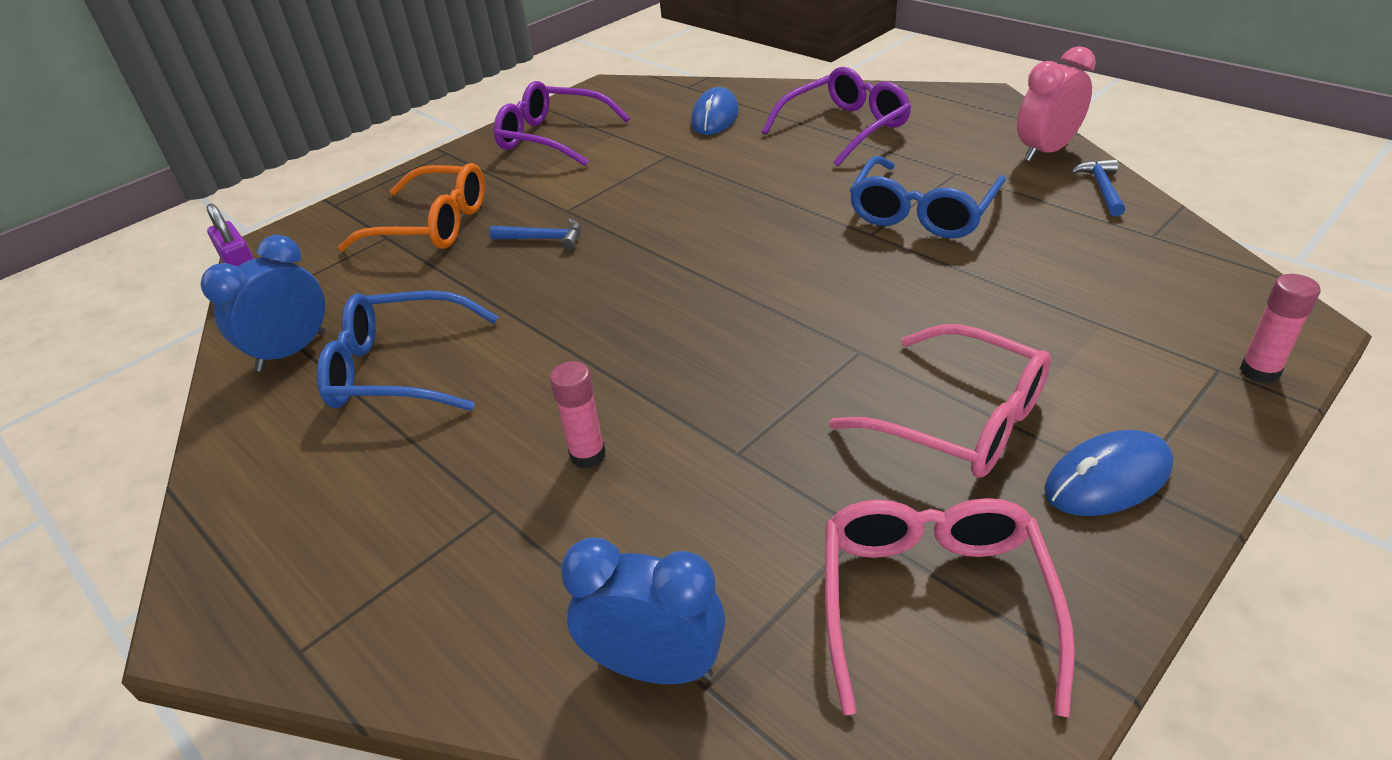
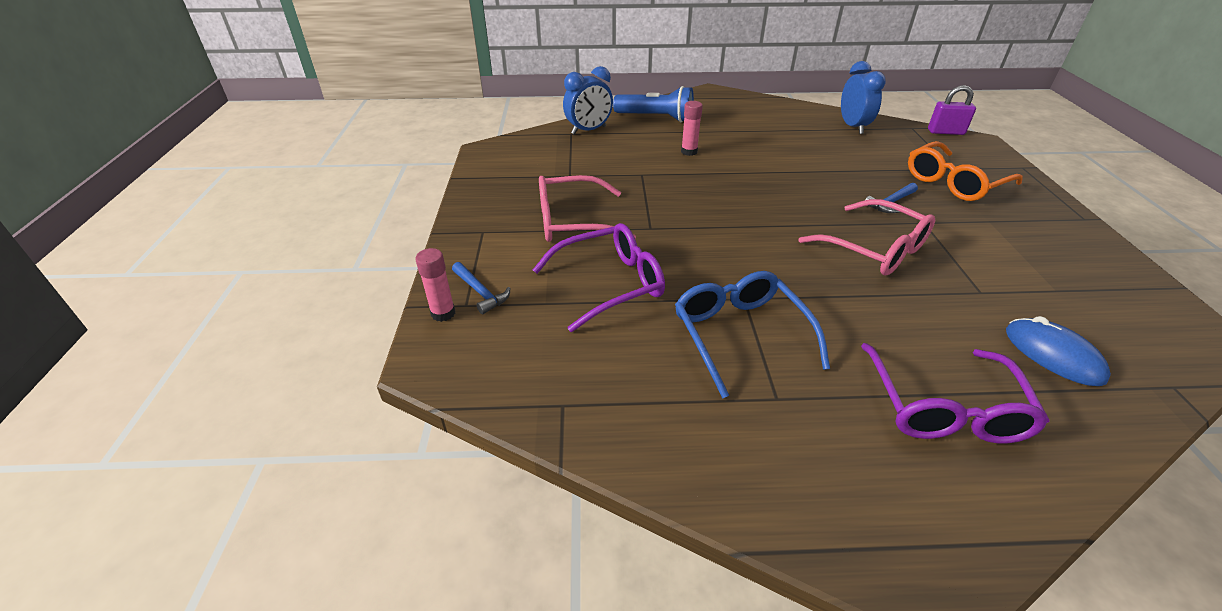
camera: 130 degrees right, 0 degrees up
blue glasses [317,290,498,411] -> none
purple glasses [494,81,630,166] -> purple glasses moved to [533,223,665,332]
pink glasses [825,498,1075,717] -> pink glasses moved to [799,199,935,276]
pink clock [1017,46,1096,162] -> none
blue mouse [1044,430,1174,516] -> none
blue hammer [1070,159,1125,216] -> blue hammer moved to [452,262,510,314]
none -> blue flashlight [613,86,694,122]

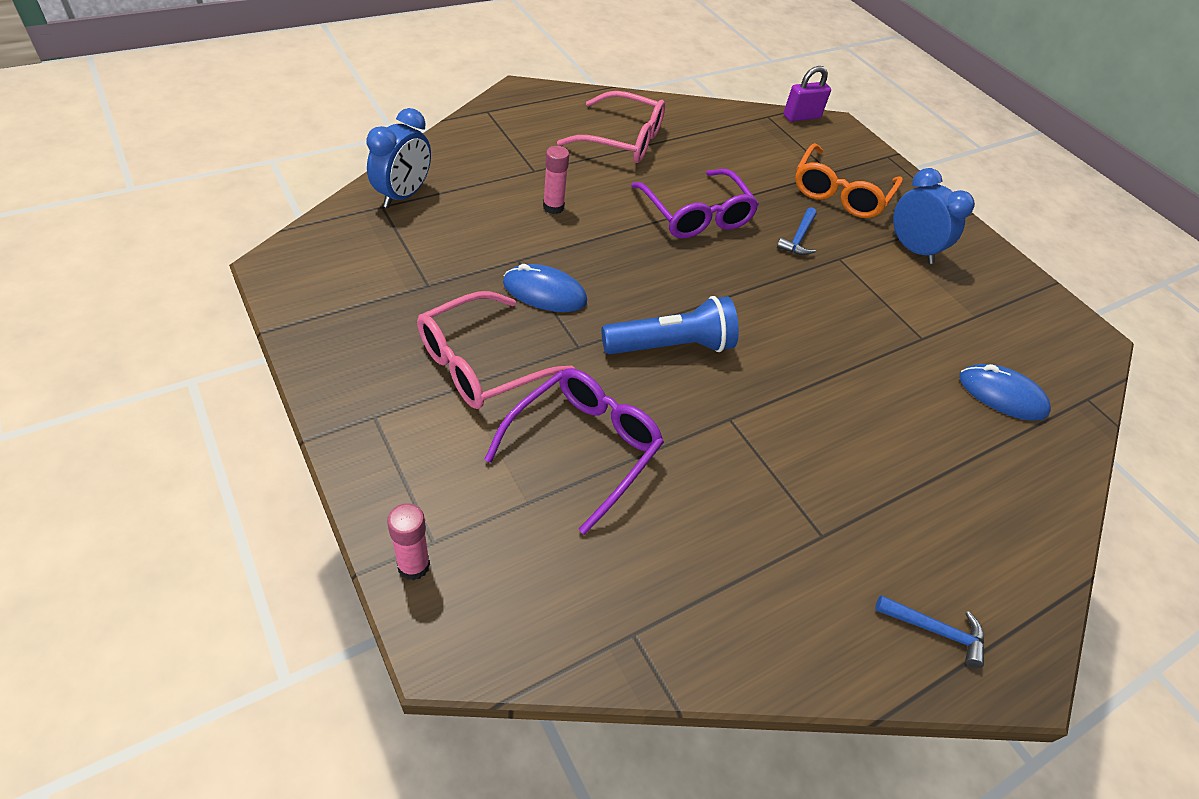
camera: 35 degrees left, 10 degrees up
blue hammer [452,262,510,314] -> blue hammer moved to [875,595,984,668]
blue flashlight [613,86,694,122] -> blue flashlight moved to [601,296,739,354]
blue glasses [675,271,830,399] -> none
pink glasses [799,199,935,276] -> pink glasses moved to [557,91,665,163]
blue clock [841,61,886,134] -> blue clock moved to [892,168,975,264]
purple glasses [861,343,1050,444] -> purple glasses moved to [631,169,759,239]
none -> blue mouse [503,264,587,312]

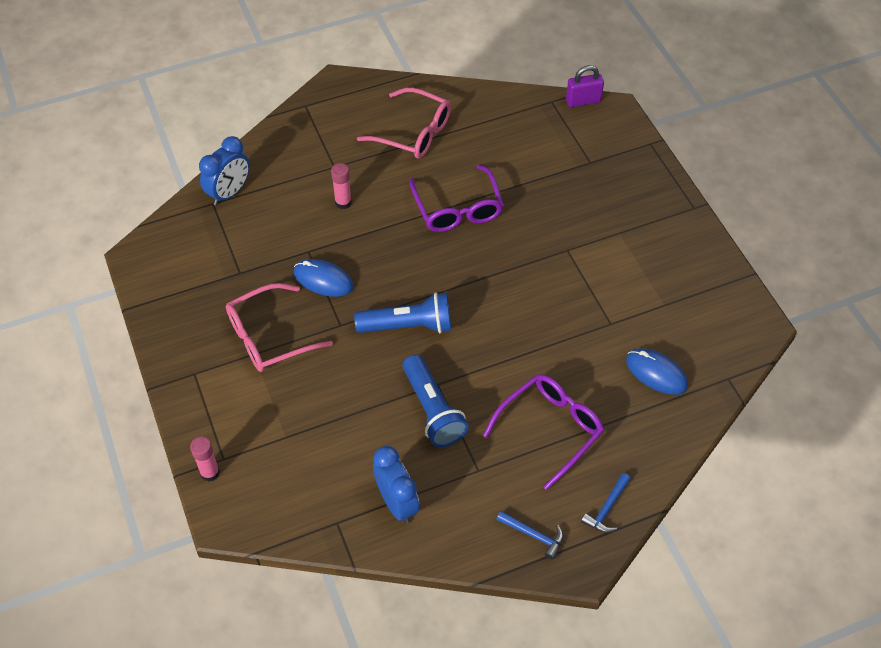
camera: 15 degrees right, 5 degrees up
purple glasses [484,368,664,535] -> purple glasses moved to [483,374,604,490]
blue hammer [777,207,817,255] -> blue hammer moved to [581,473,631,533]
orange glasses [795,143,903,218] -> none
blue clock [892,168,975,264] -> blue clock moved to [373,446,420,524]
none -> blue flashlight [403,355,469,447]

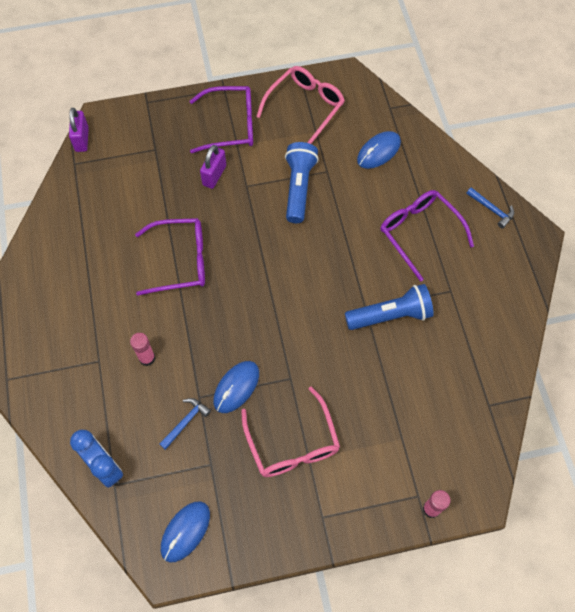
camera: 80 degrees left, 10 degrees up
blue flashlight [354,292,451,334] -> blue flashlight moved to [285,142,319,223]
pink glasses [357,88,451,159] -> pink glasses moved to [256,66,345,144]
blue clock [373,446,420,524] -> none
blue hammer [496,511,564,560] -> blue hammer moved to [159,398,211,450]
none -> blue mouse [161,501,210,562]
none -> purple glasses [190,86,253,153]
none -> purple padlock [200,145,226,189]

